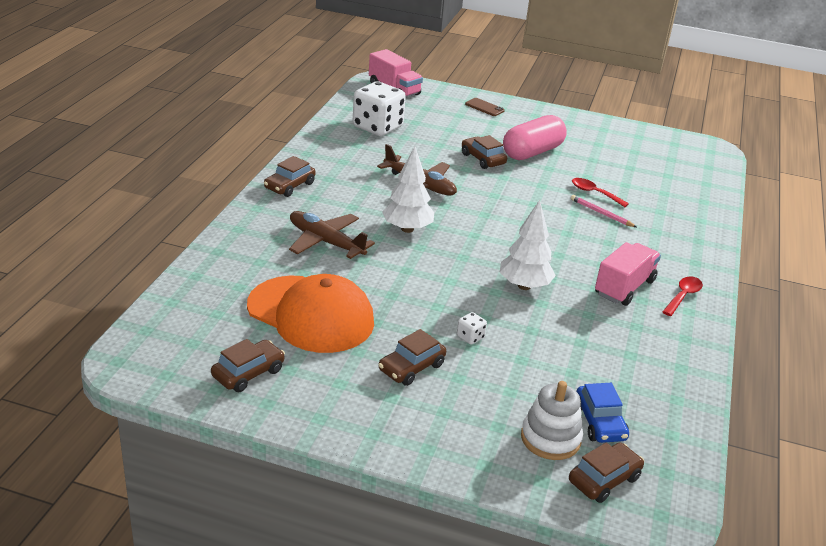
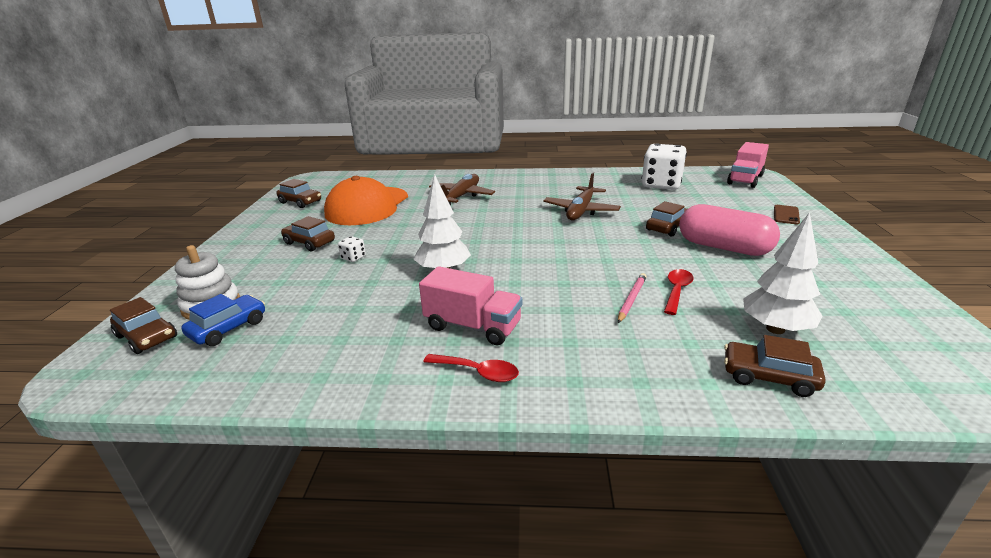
camera: 80 degrees right, 5 degrees down
brown car [264,156,315,197] -> brown car moved to [724,335,826,397]
white tree [382,146,434,233] -> white tree moved to [743,212,822,334]
blue car [576,383,629,443] -> blue car turned 150 degrees clockwise [181,294,265,346]

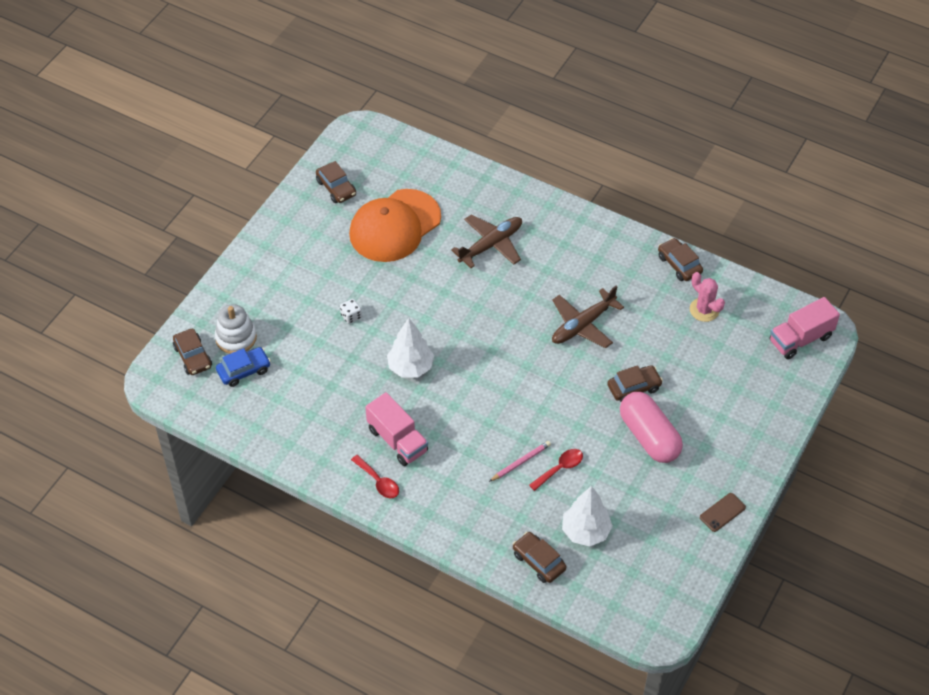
camera: 25 degrees right, 25 degrees up
brown car [281,216,335,251] -> brown car moved to [658,238,703,281]
white dice [642,144,687,190] -> pink cactus [690,272,725,322]
brown phone [774,205,800,224] -> brown phone moved to [700,493,746,532]

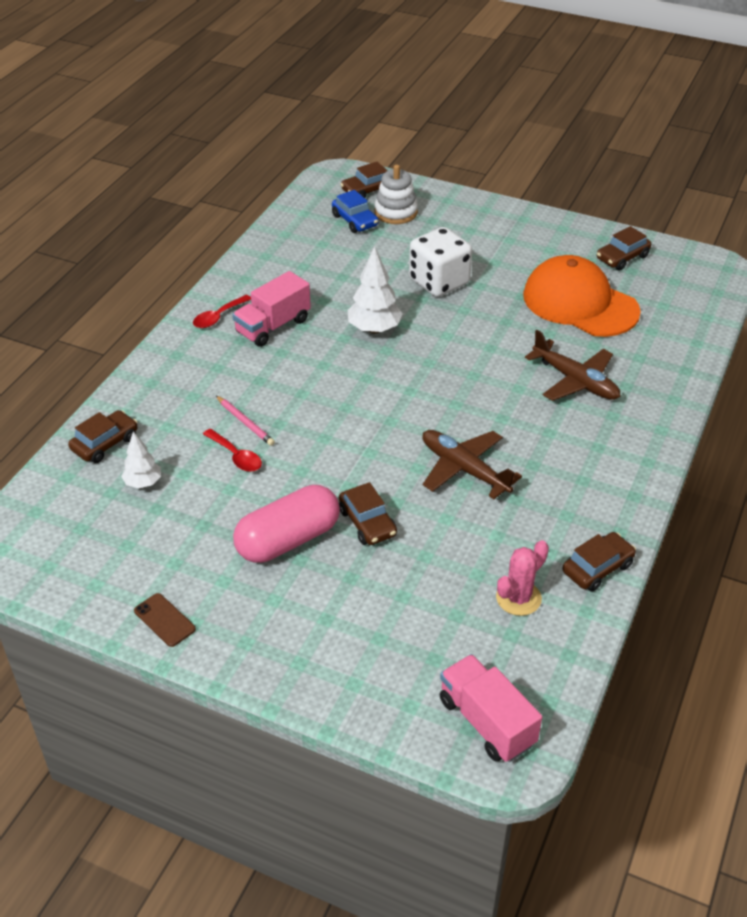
camera: 85 degrees right, 10 degrees down
white dice [340,299,362,324] -> white dice [409,227,472,297], size x2.47
white tree [562,486,613,546] -> white tree [121,431,161,488], size x0.62

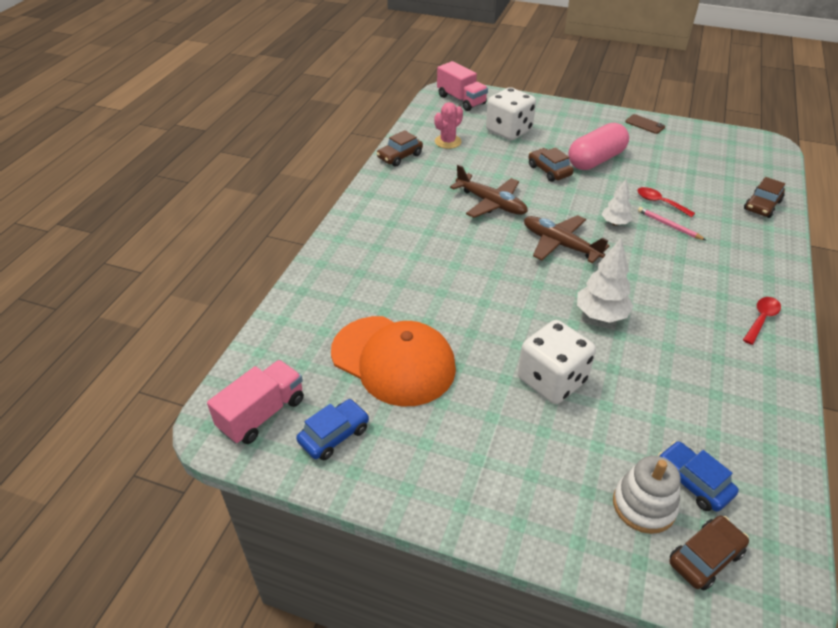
camera: 175 degrees right, 0 degrees up
white tree [121,431,161,488] -> white tree moved to [602,179,632,226]
pink truck [232,271,311,347] -> pink truck moved to [207,360,304,444]
brown plane [525,330,620,401] -> brown plane moved to [524,215,610,263]
brown car [597,226,651,270] -> blue car [296,399,369,460]
none -> white dice [486,87,536,141]

